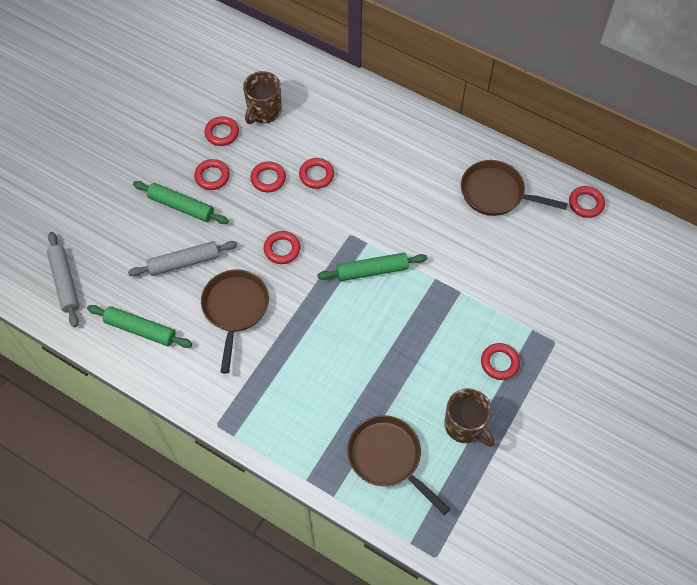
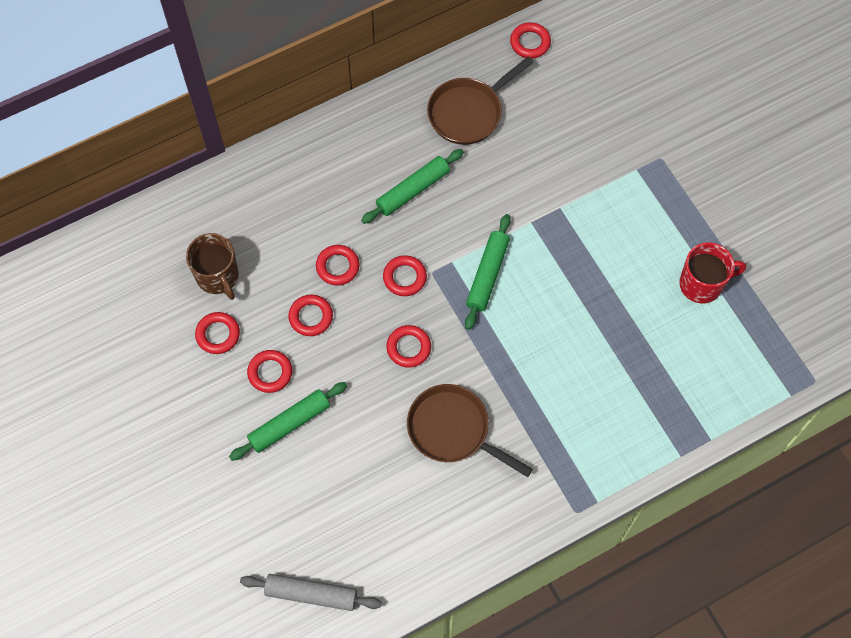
camera: 60 degrees left, 5 degrees up
green rolling pin [87,305,192,348] -> green rolling pin moved to [361,149,464,224]
grey rolling pin [128,241,237,276] -> none
brown pan [347,415,450,515] -> none
brown mug [444,388,495,447] -> red mug [679,242,746,304]
red ring [481,343,520,380] -> red ring moved to [383,255,427,296]

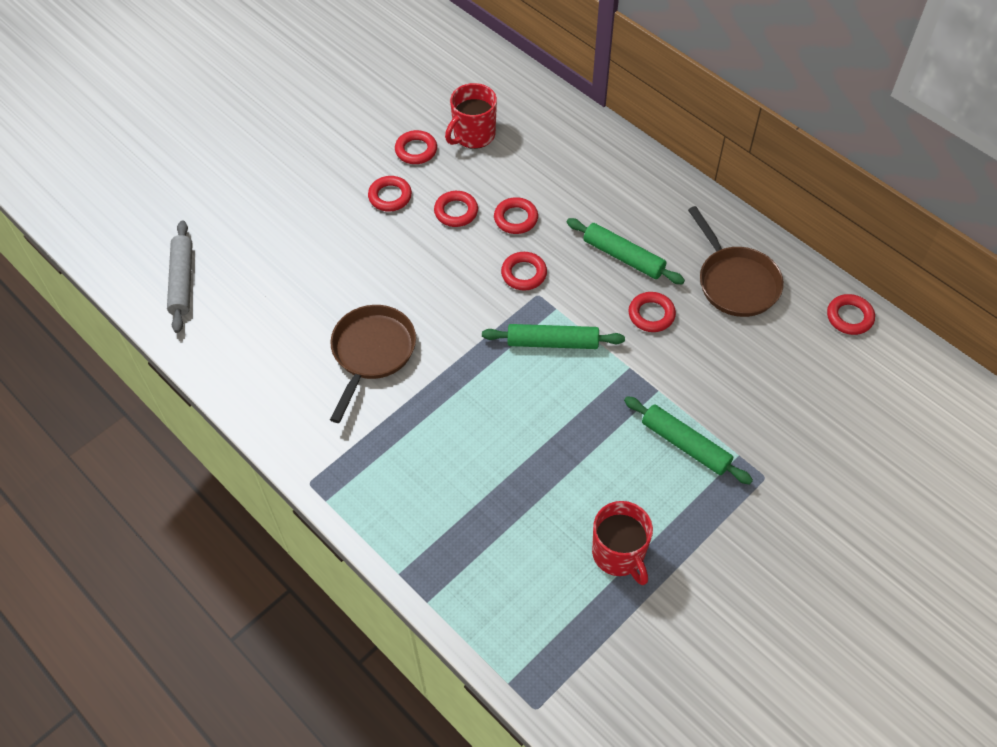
camera: 75 degrees right, 10 degrees down
brown mug [186,233,239,300] -> red mug [445,83,497,149]
green rolling pin [229,382,347,461] -> green rolling pin moved to [624,396,753,485]
red ring [386,325,431,368] -> red ring moved to [628,292,676,332]
brown pan [427,56,534,145] -> brown pan turned 150 degrees counterclockwise [688,206,784,317]

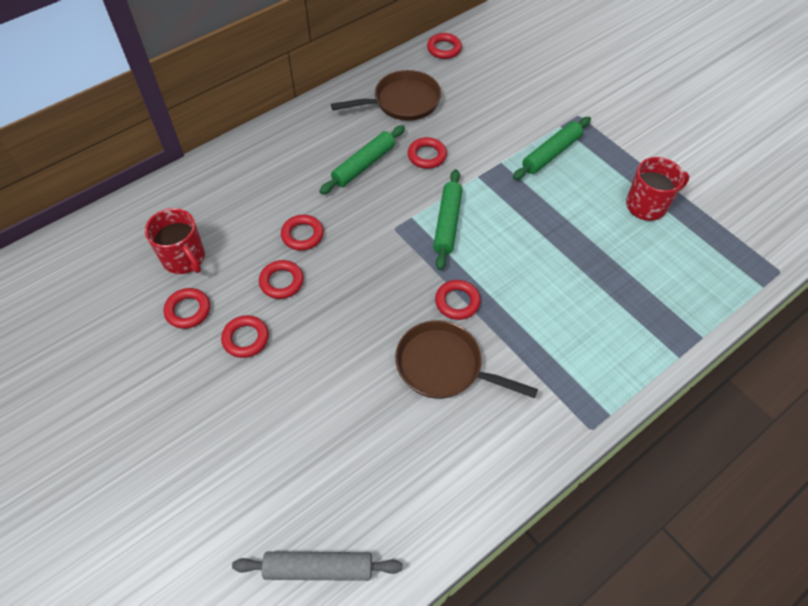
camera: 85 degrees left, 0 degrees up
red ring [501,252,547,290] -> red ring moved to [435,280,481,320]

